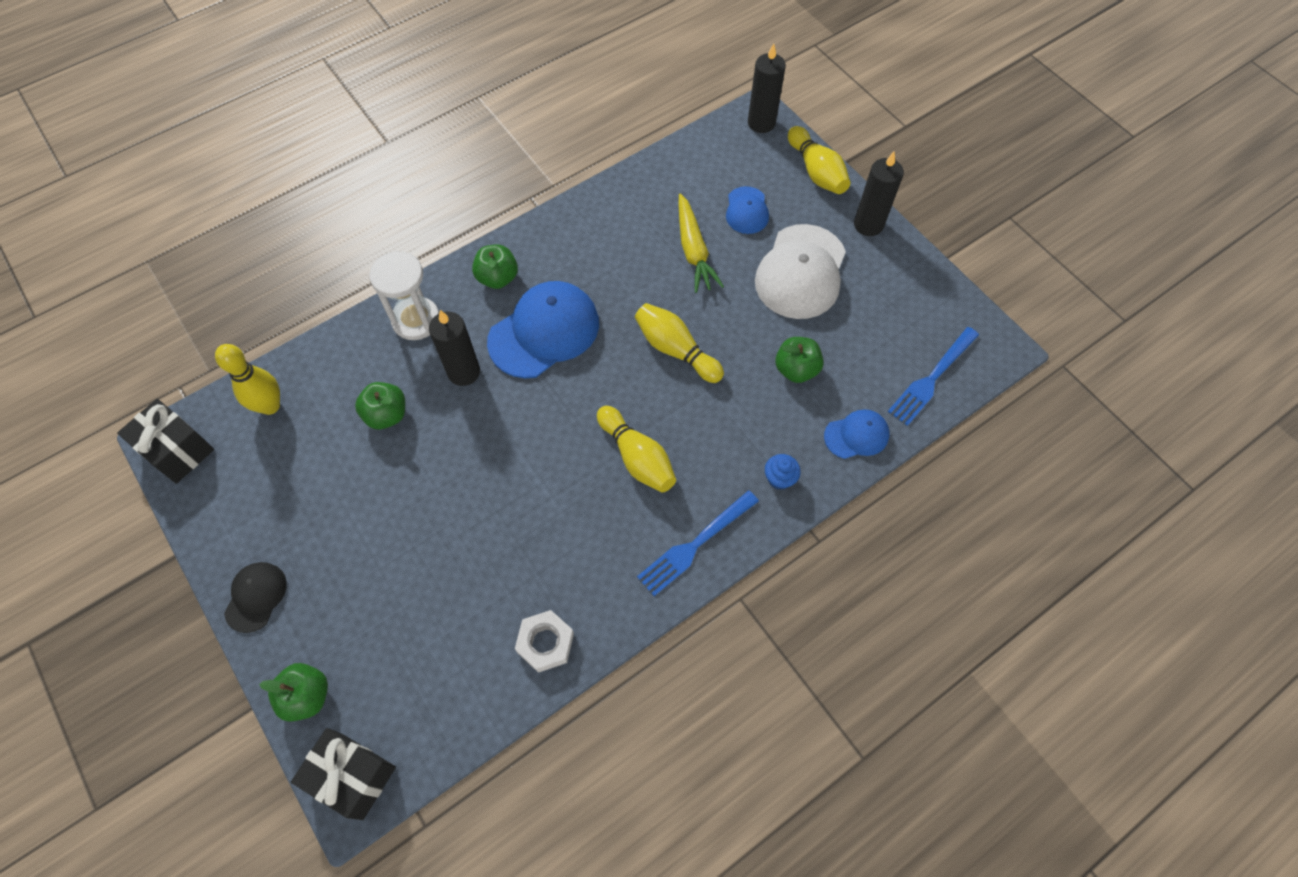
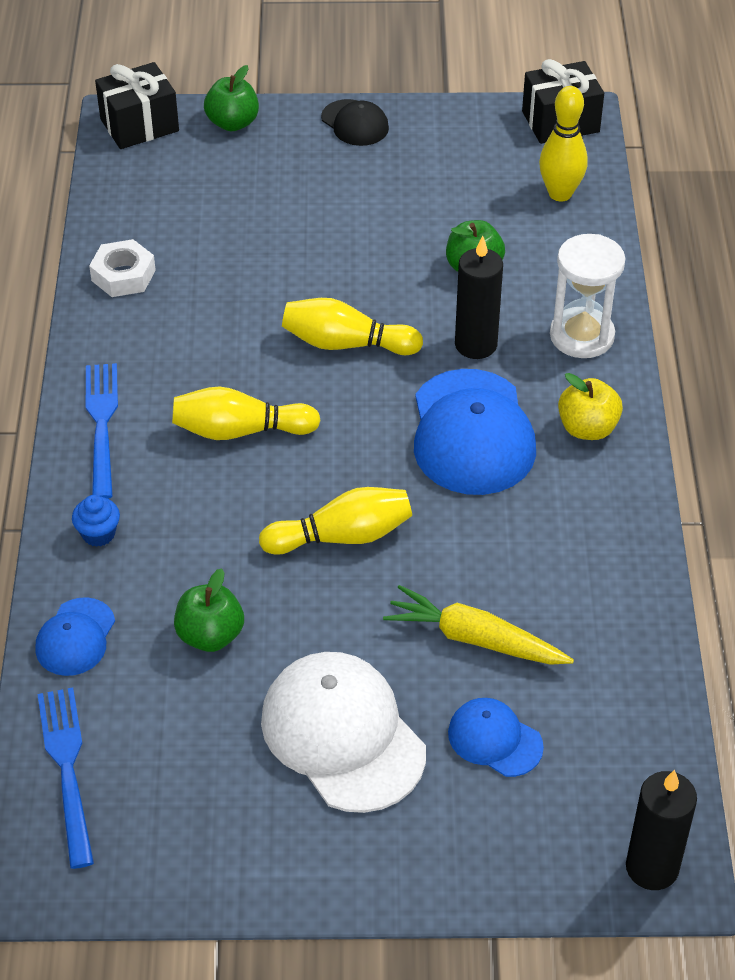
camera: 125 degrees right, 15 degrees down
green apple [472,245,518,289] -> yellow apple [558,373,623,440]
yellow bowling pin [788,126,850,194] -> yellow bowling pin moved to [282,298,423,355]
black candle [854,152,904,236] -> none

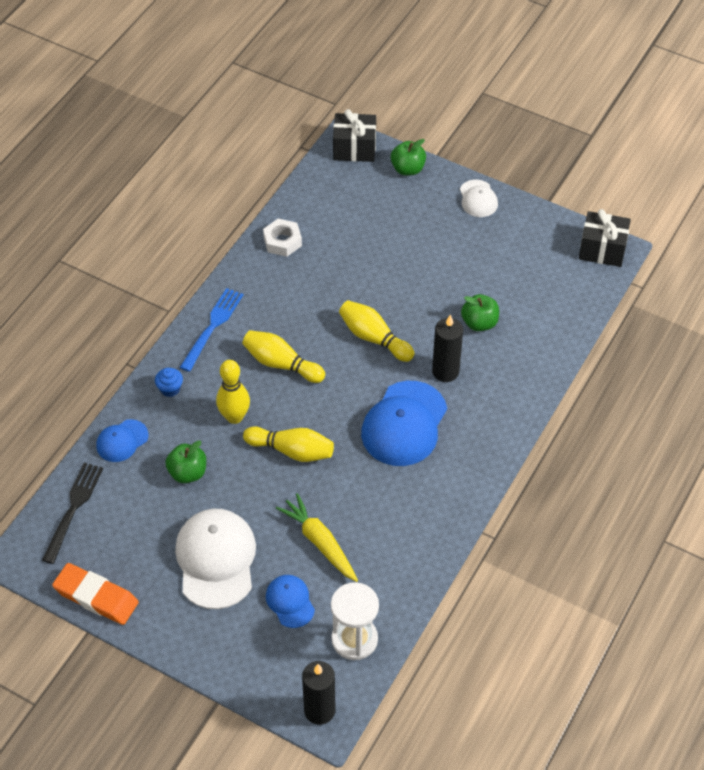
camera: 30 degrees right, 5 degrees up
blue fork [37,687,94,869] -> black fork [42,463,103,564]
black cap [321,99,389,146] -> white cap [460,180,498,217]
yellow bowling pin [539,86,588,201] -> yellow bowling pin moved to [216,360,250,424]
white hourglass [550,234,626,358] -> white hourglass moved to [331,582,379,660]
yellow apple [558,373,623,440] -> none
none -> orange eraser [52,563,139,625]

